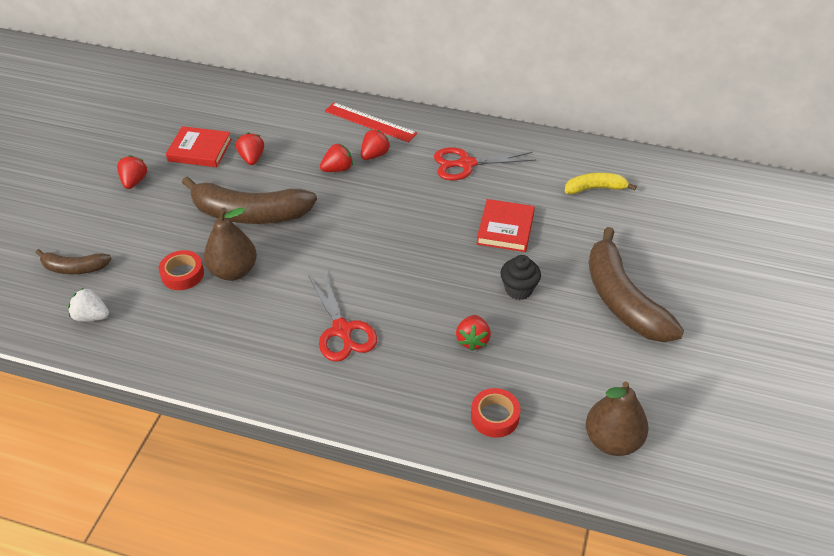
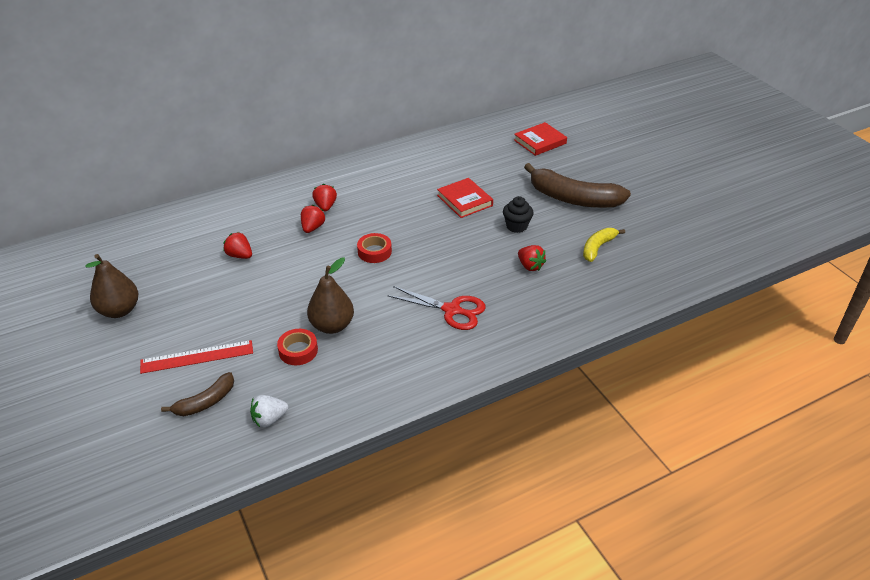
camera: 45 degrees left, 5 degrees down
red strawberry [117,155,147,189] -> none
red book [166,126,232,167] -> red book moved to [514,122,567,156]
brown banana [182,177,317,224] -> none
red ruler [325,102,417,142] -> red ruler moved to [140,340,253,374]
red scissors [434,147,536,180] -> none
red tape [471,388,520,438] -> red tape moved to [357,233,392,263]
yellow banana [565,173,637,195] -> yellow banana moved to [583,228,625,262]
brown pear [586,381,649,456] -> brown pear moved to [85,254,138,318]

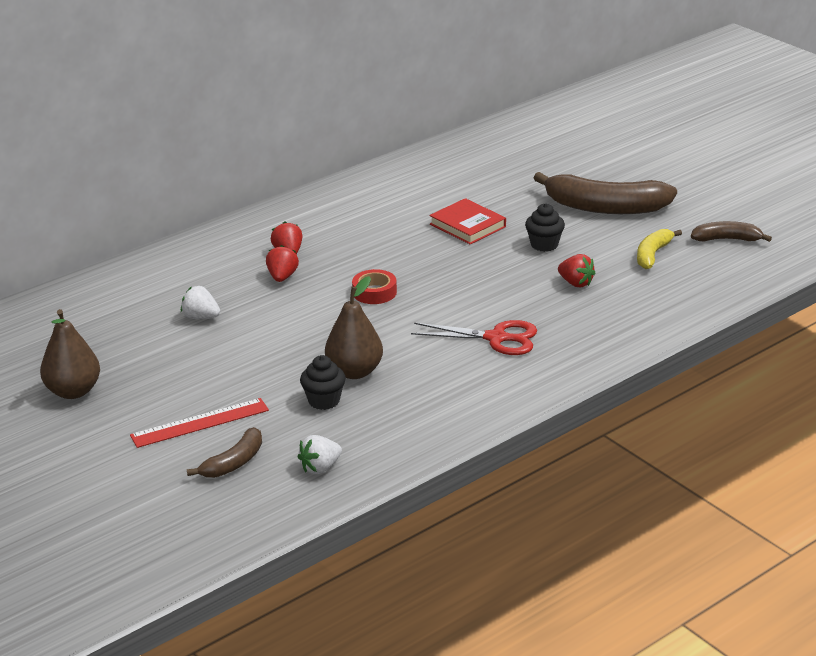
camera: 10 degrees left, 10 degrees down
red strawberry [223,232,252,259] -> white strawberry [181,286,220,319]
red tape [277,329,318,365] -> black cupcake [300,355,346,410]
red book [514,122,567,156] -> none
none -> brown banana [691,221,772,242]

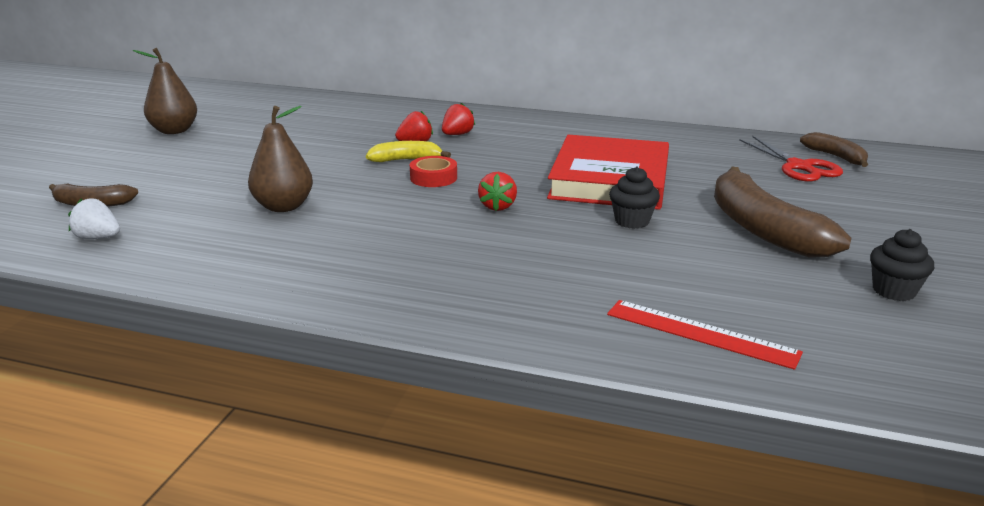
camera: 55 degrees right, 5 degrees down
red ruler [130,398,269,448] -> red ruler moved to [607,300,803,370]
white strawberry [181,286,220,319] -> none
black cupcake [300,355,346,410] -> black cupcake moved to [870,229,934,301]
red scissors [411,320,537,355] -> red scissors moved to [739,136,843,182]
red book [429,198,506,245] -> red book [547,135,669,210], size x1.85
red strawberry [558,254,595,287] -> red strawberry moved to [478,172,517,211]
yellow banana [637,229,682,269] -> yellow banana moved to [366,141,451,162]
brown banana [691,221,772,242] -> brown banana moved to [800,132,868,167]

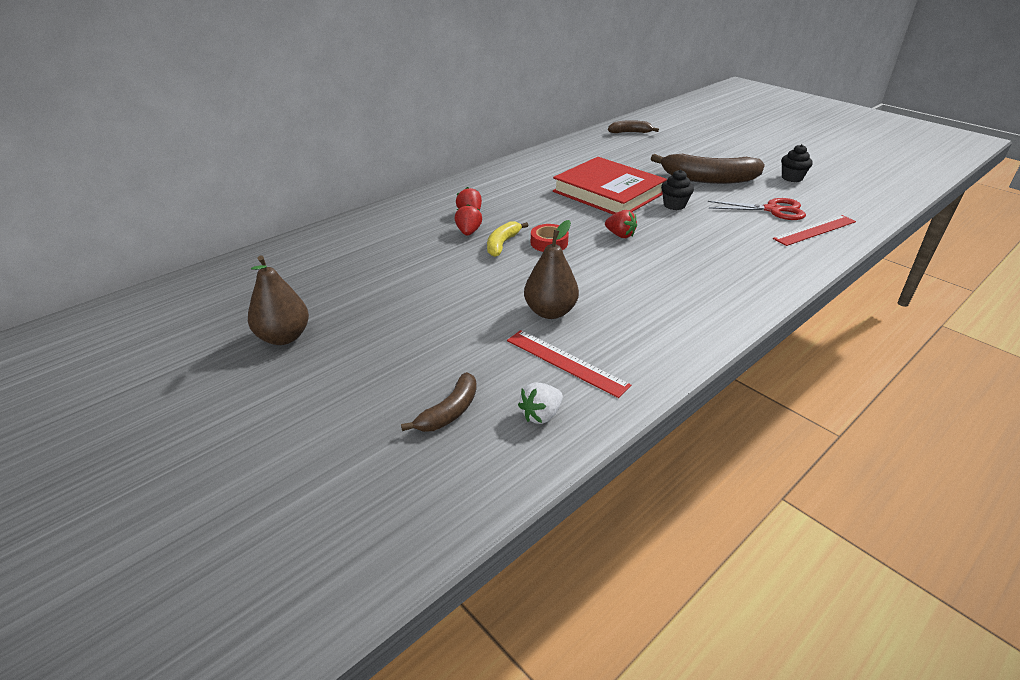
camera: 60 degrees left, 10 degrees up
red scissors [739,136,843,182] -> red scissors moved to [708,198,806,220]
none -> red ruler [507,330,631,398]

